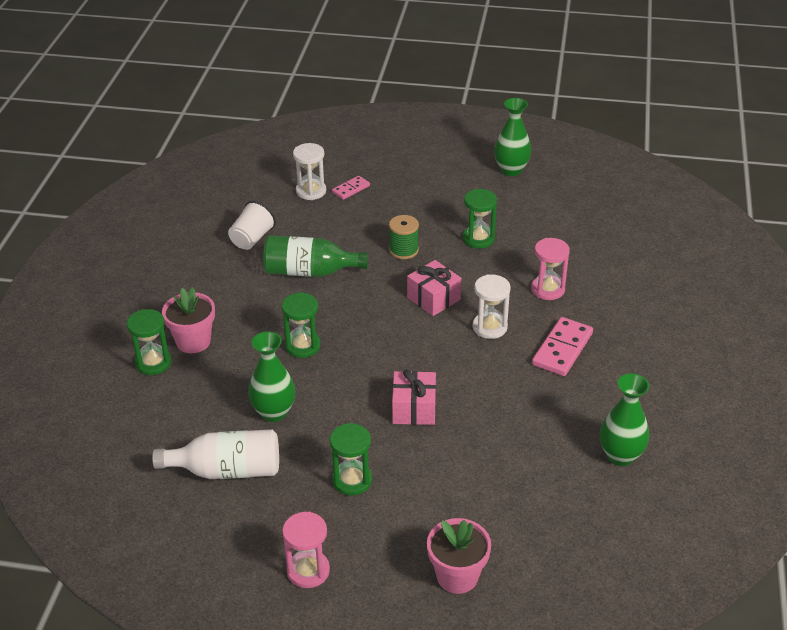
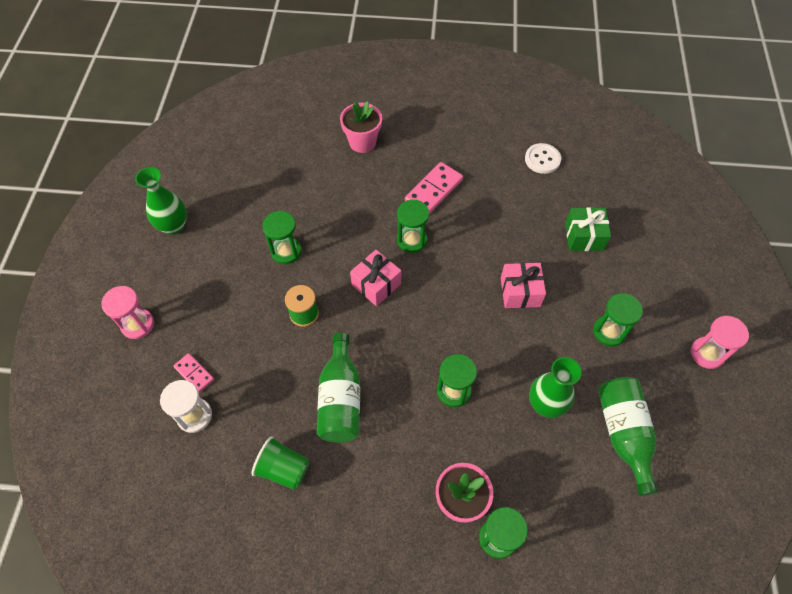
camera: 95 degrees left, 20 degrees up
white bottle [152,429,279,479] -> green bottle [598,377,658,496]
white cup [228,201,276,250] -> green cup [251,436,310,490]
pink flower pot [427,518,491,594] -> pink flower pot moved to [340,101,382,153]
white hourglass [473,274,511,339] -> green hourglass [397,200,429,253]
pink hourglass [531,238,570,300] -> pink hourglass moved to [101,286,154,339]
pink domino [532,317,593,376] -> pink domino turned 75 degrees counterclockwise [405,162,463,214]
green vase [600,373,649,466] -> white button [525,143,561,174]
none -> green gift [565,207,611,251]

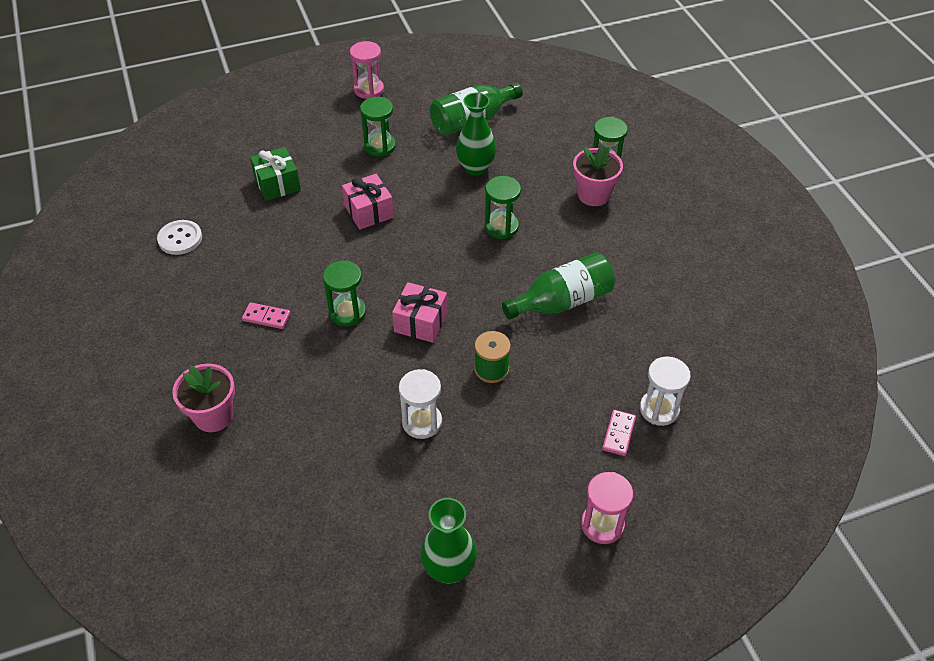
camera: 115 degrees left, 10 degrees down
green cup [251,436,310,490] -> none
green hourglass [263,211,302,264] -> white hourglass [399,369,442,439]
pink domino [405,162,463,214] -> pink domino [242,302,291,329], size x0.58

